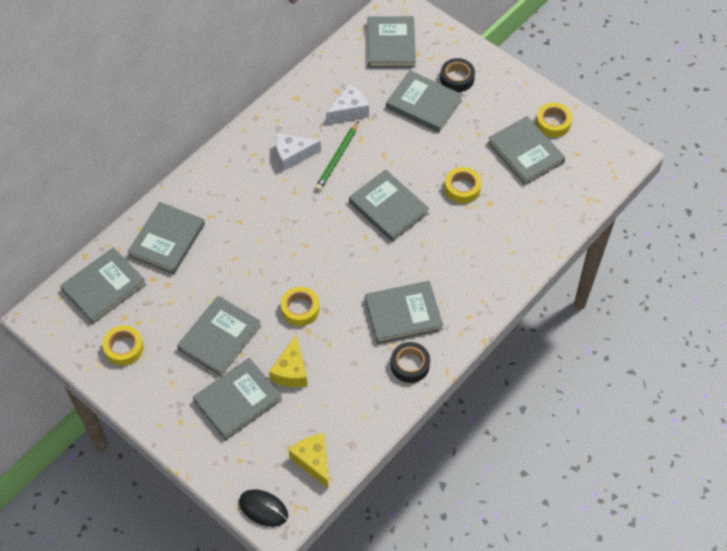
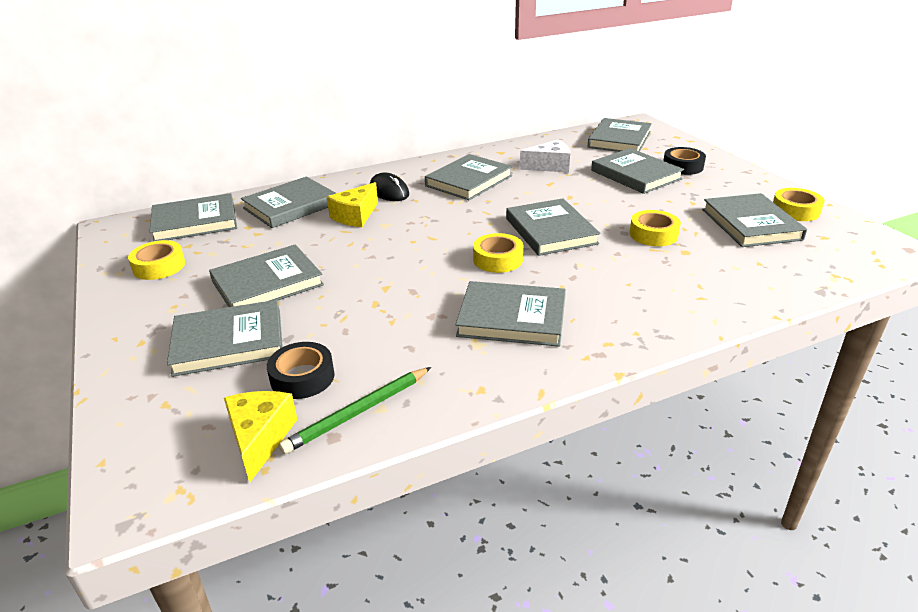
camera: 25 degrees right, 25 degrees down
black mouse [239,489,288,527] -> black mouse moved to [370,173,409,201]
yellow cheese [269,335,307,387] -> yellow cheese moved to [327,182,378,227]
white cheese [276,133,321,171] -> grey book [425,154,512,200]
yellow tape [281,287,319,326] -> yellow tape moved to [473,233,523,273]
green pencil [315,121,359,191] -> green pencil moved to [279,367,431,454]
black tape [391,342,430,383] -> black tape moved to [267,342,334,399]

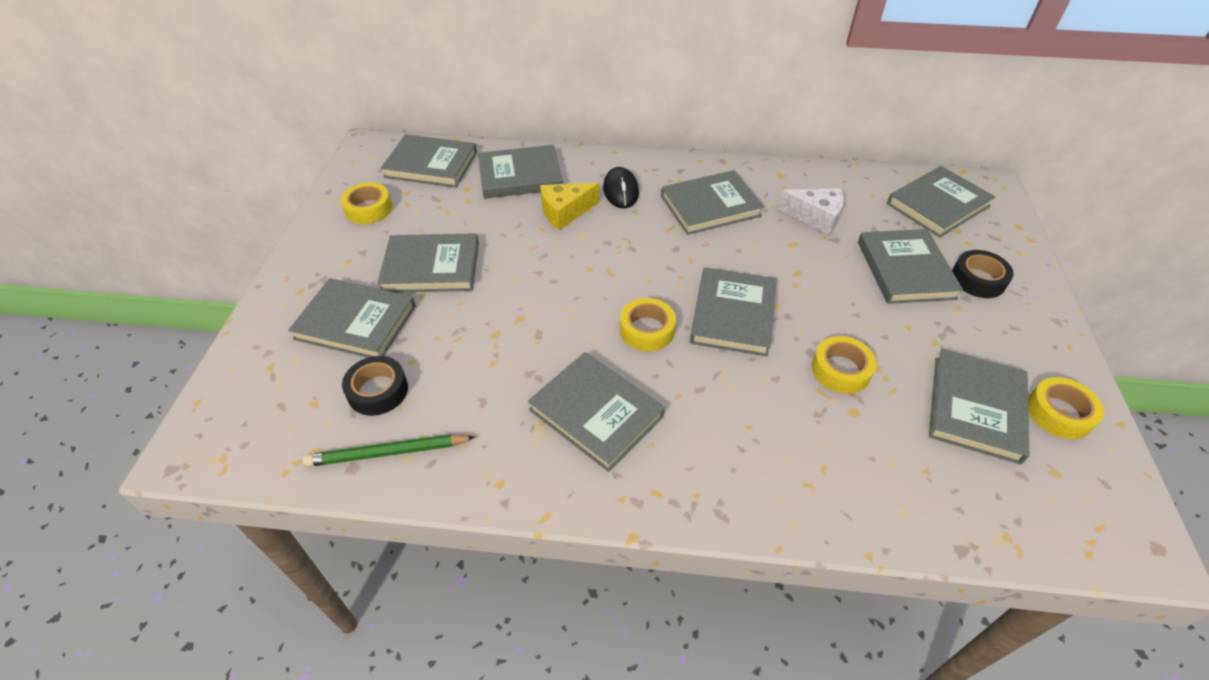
camera: 30 degrees right, 15 degrees up
yellow cheese [224,391,298,483] -> none

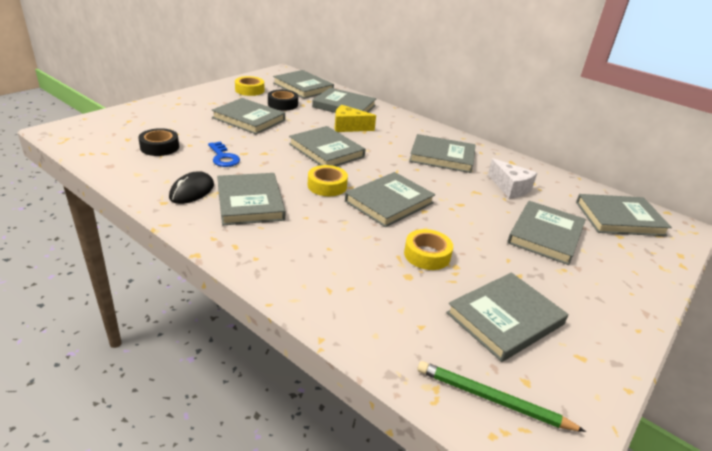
camera: 30 degrees right, 15 degrees down
grey book [288,278,416,358] -> grey book moved to [289,126,365,166]
green pencil [303,434,475,467] -> green pencil moved to [418,361,586,432]
black mouse [603,167,639,208] -> black mouse moved to [169,172,214,204]
black tape [952,250,1013,298] -> black tape moved to [268,90,298,111]
yellow tape [1028,377,1104,439] -> none
none -> blue key [208,142,240,167]

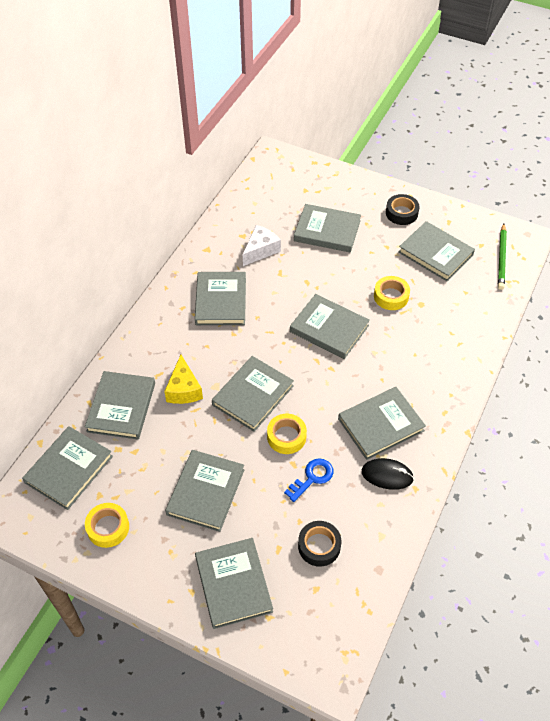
camera: 100 degrees left, 20 degrees up
black tape [268,90,298,111] -> black tape moved to [386,194,420,225]
yellow tape [308,165,348,196] -> yellow tape moved to [267,414,307,454]
grey book [576,194,672,236] -> grey book moved to [195,538,273,629]

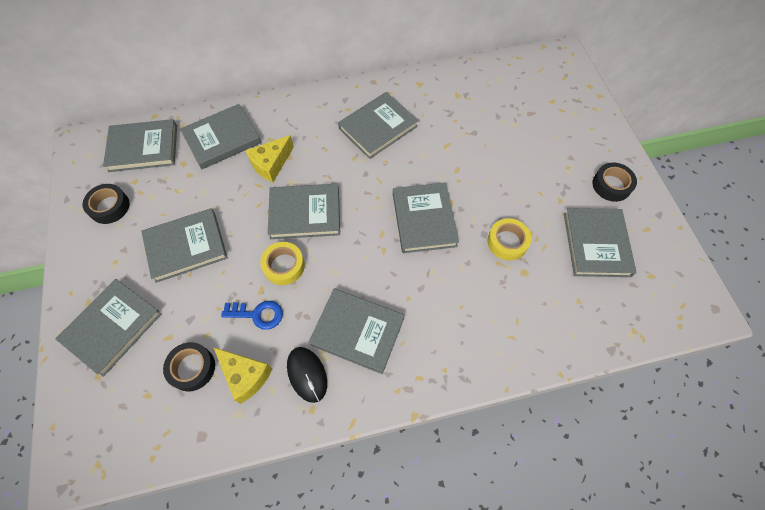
camera: 50 degrees right, 10 degrees up
yellow tape [85,503,129,548] -> black tape [82,184,130,224]
white cheese [243,225,281,266] -> none
grey book [294,204,361,253] -> none
green pencil [498,223,507,290] -> none
none -> yellow cheese [213,347,272,404]

